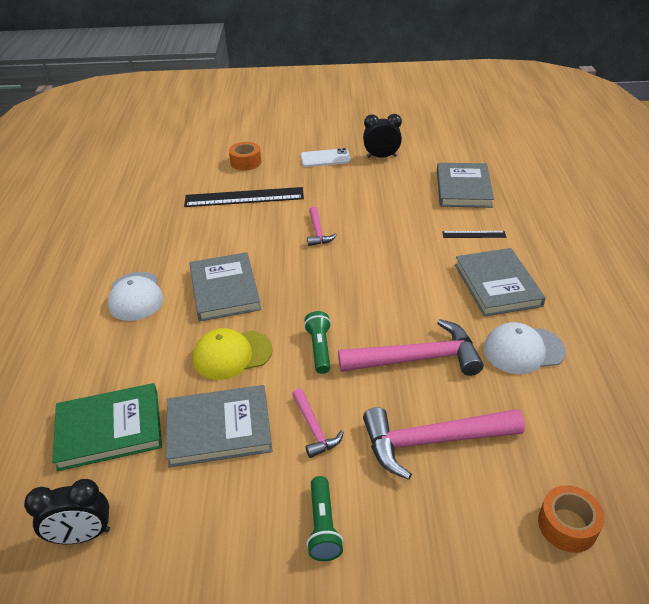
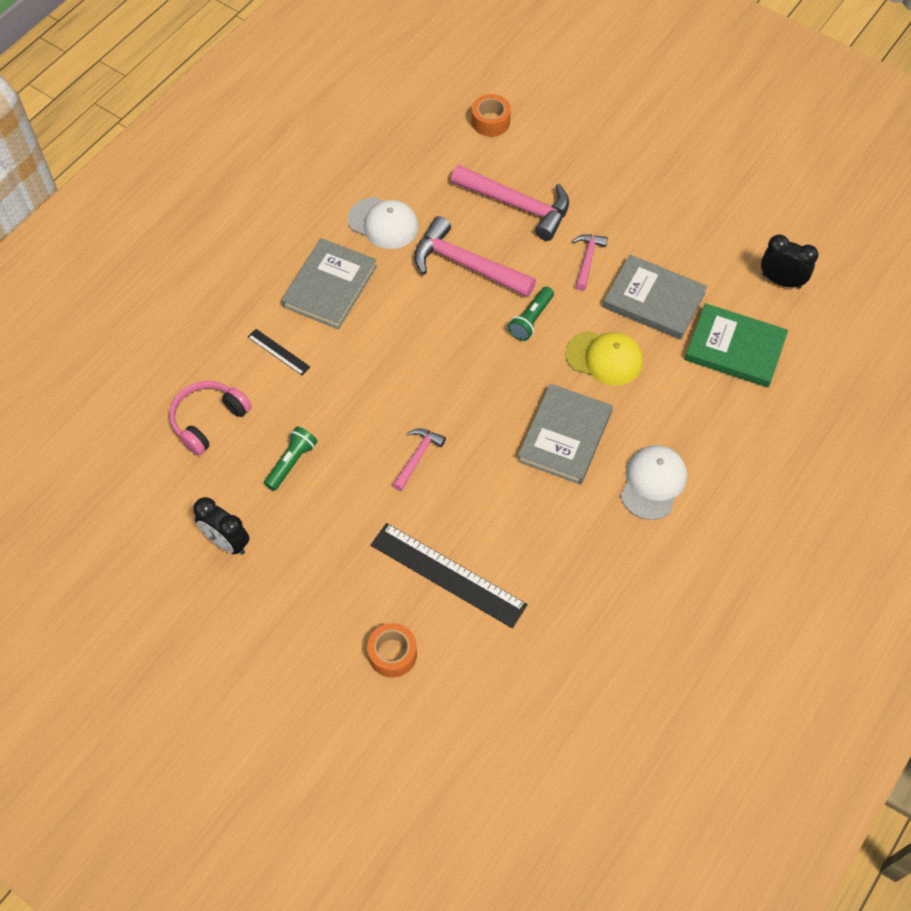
camera: 145 degrees left, 20 degrees up
white phone [301,148,351,167] -> none
green flashlight [306,476,343,561] -> green flashlight moved to [264,427,318,491]
grey book [437,163,494,208] -> pink headphones [169,381,252,456]

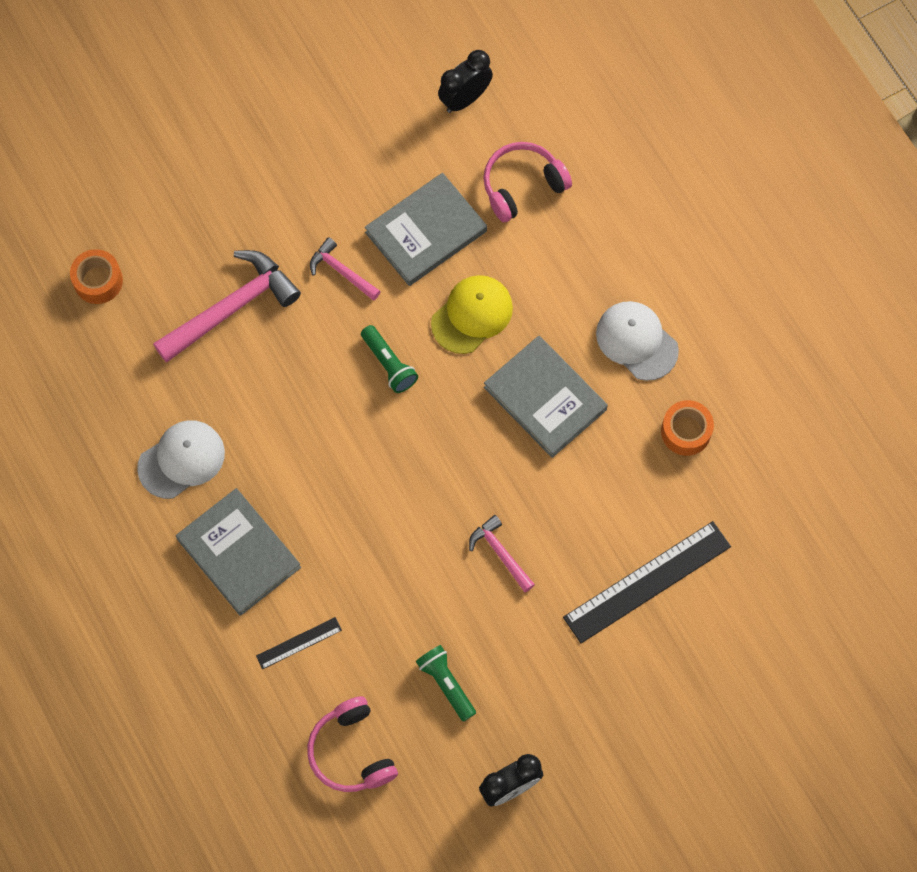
camera: 65 degrees left, 10 degrees up
orange tape [367,623,417,678] -> orange tape moved to [661,400,714,456]
pink hammer [414,216,536,297] -> none
green book [684,303,788,387] -> pink headphones [483,142,572,222]

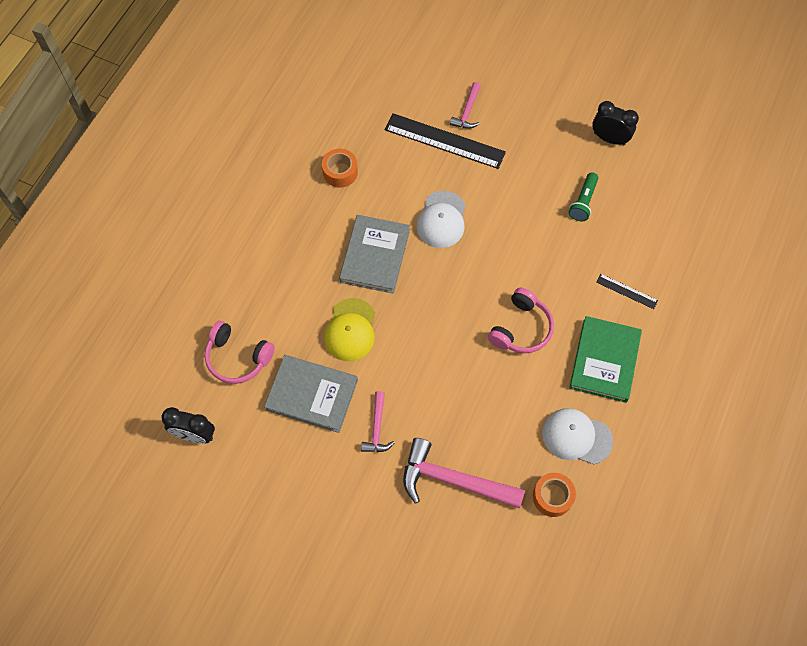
camera: 125 degrees left, 5 degrees down
orange tape [70,249,123,304] -> orange tape moved to [533,473,576,517]
grey book [176,488,301,616] -> green book [569,316,642,403]
pink headphones [307,696,398,792] -> pink headphones moved to [488,288,554,353]
green flashlight [361,325,418,393] -> none
yellow cap [431,275,513,354] -> yellow cap turned 90 degrees counterclockwise [324,298,375,361]
pink hammer [469,515,535,592] -> pink hammer moved to [450,82,481,129]
white cap [596,301,679,381] -> white cap moved to [416,191,466,248]

